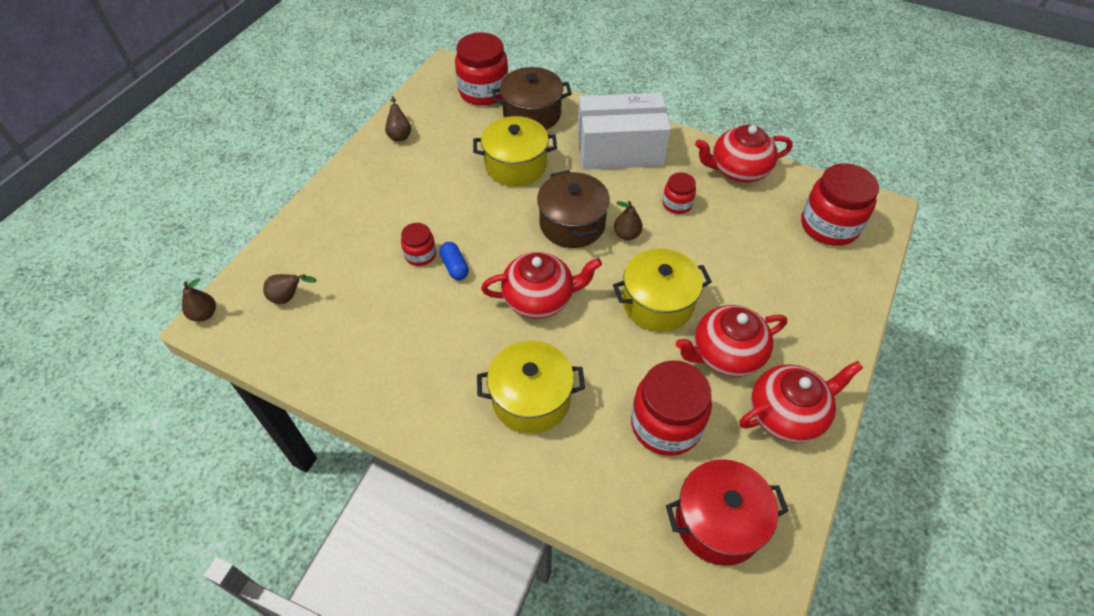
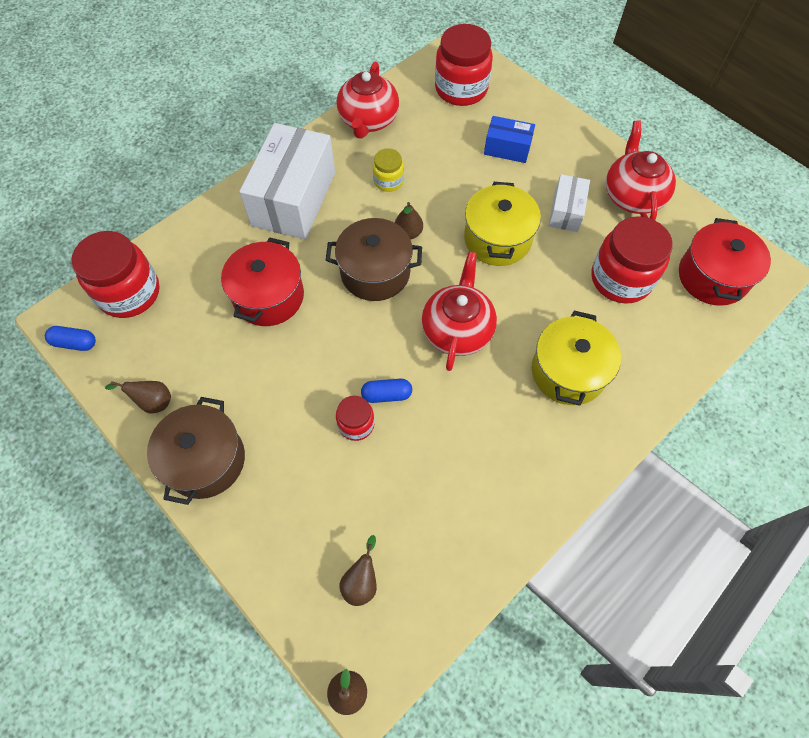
camera: 70 degrees left, 10 degrees up
yellow pot [473,116,557,186] -> red pot [221,237,304,326]
brown pot [492,67,572,130] -> brown pot moved to [147,397,245,505]
red jar [663,172,696,214] -> yellow jar [373,148,404,192]
red teapot [676,305,787,377] -> white box [548,174,590,232]
none -> blue capsule [45,326,96,351]
none -> blue box [484,116,535,163]

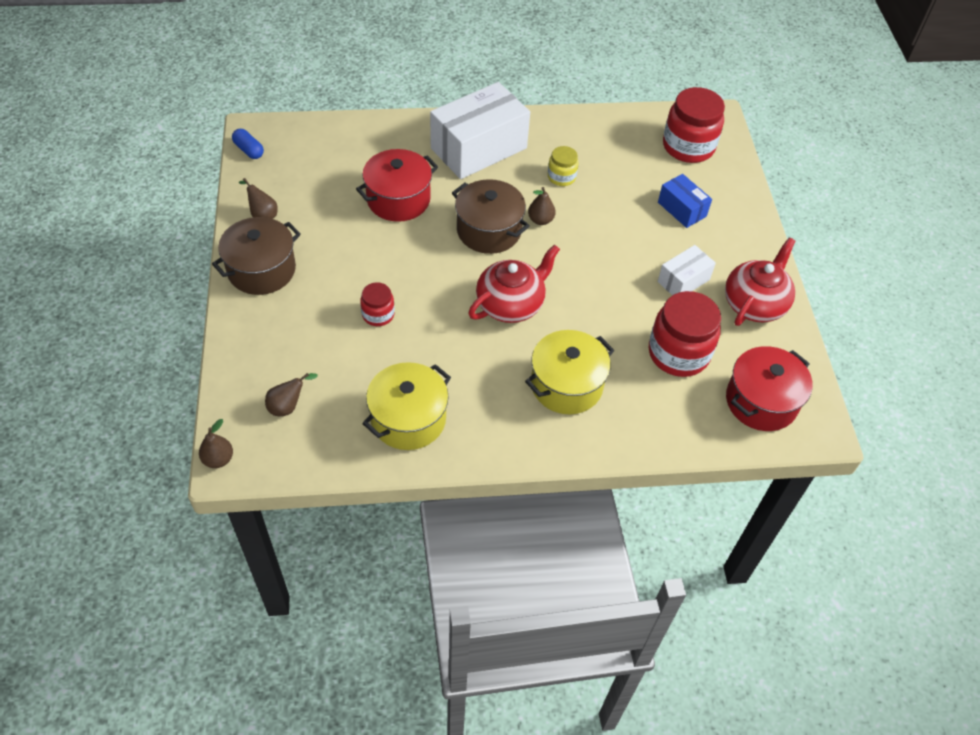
camera: 35 degrees right, 10 degrees down
red jar [71,231,160,318] -> none
red teapot [337,62,399,139] -> none
blue capsule [361,379,412,403] -> none
yellow pot [464,182,541,266] -> yellow pot moved to [362,362,451,450]

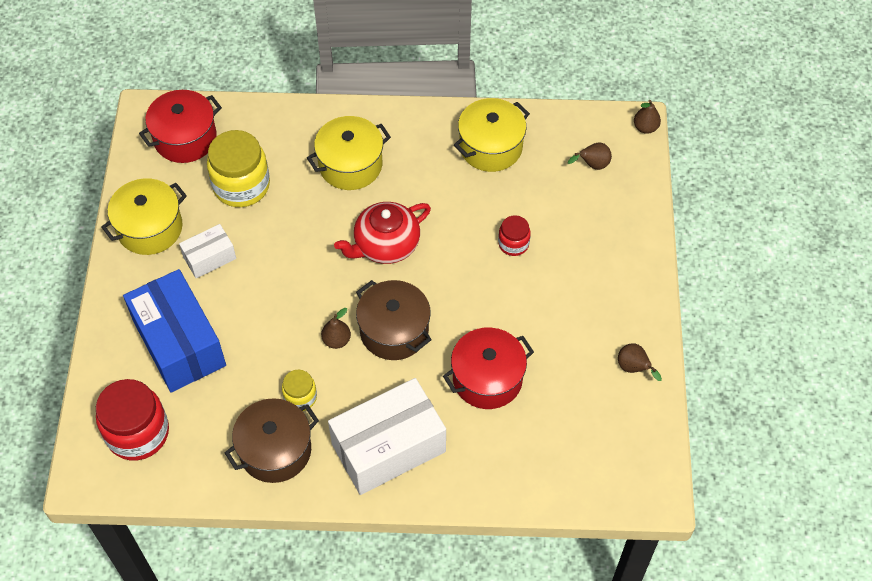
camera: 170 degrees left, 5 degrees up
brown pot [212,217,301,295] -> brown pot moved to [225,398,319,483]
blue capsule [232,129,264,159] -> none
red jar [649,291,721,377] -> yellow jar [207,130,270,207]
blue box [658,174,712,228] -> blue box [123,269,226,393], size x1.98
red teapot [725,237,795,326] -> yellow pot [101,178,187,255]

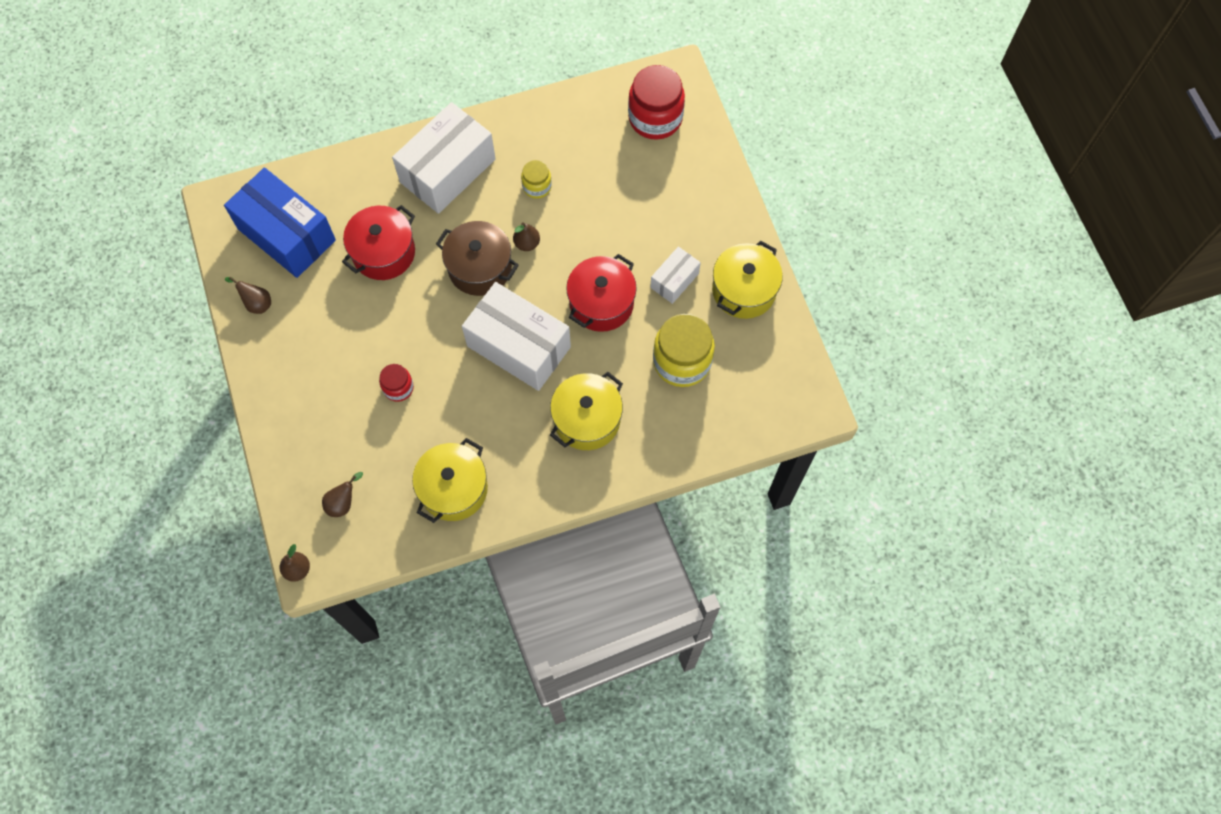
camera: 160 degrees right, 10 degrees up
blue box [123,269,226,393] -> blue box moved to [224,167,336,278]
red pot [139,90,222,163] -> red pot moved to [566,254,637,332]
brown pot [225,398,319,483] -> none
red teapot [334,202,431,264] -> white box [462,282,571,391]

